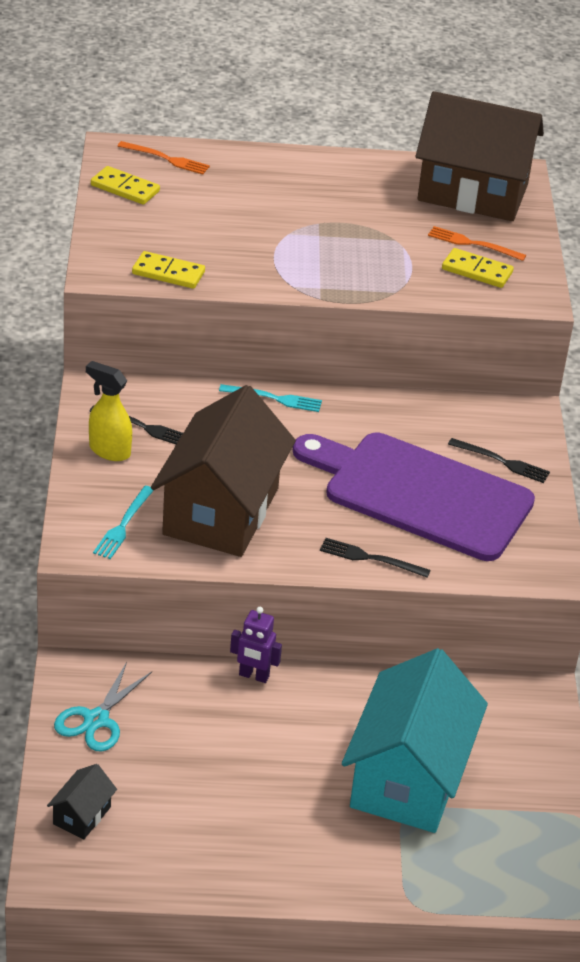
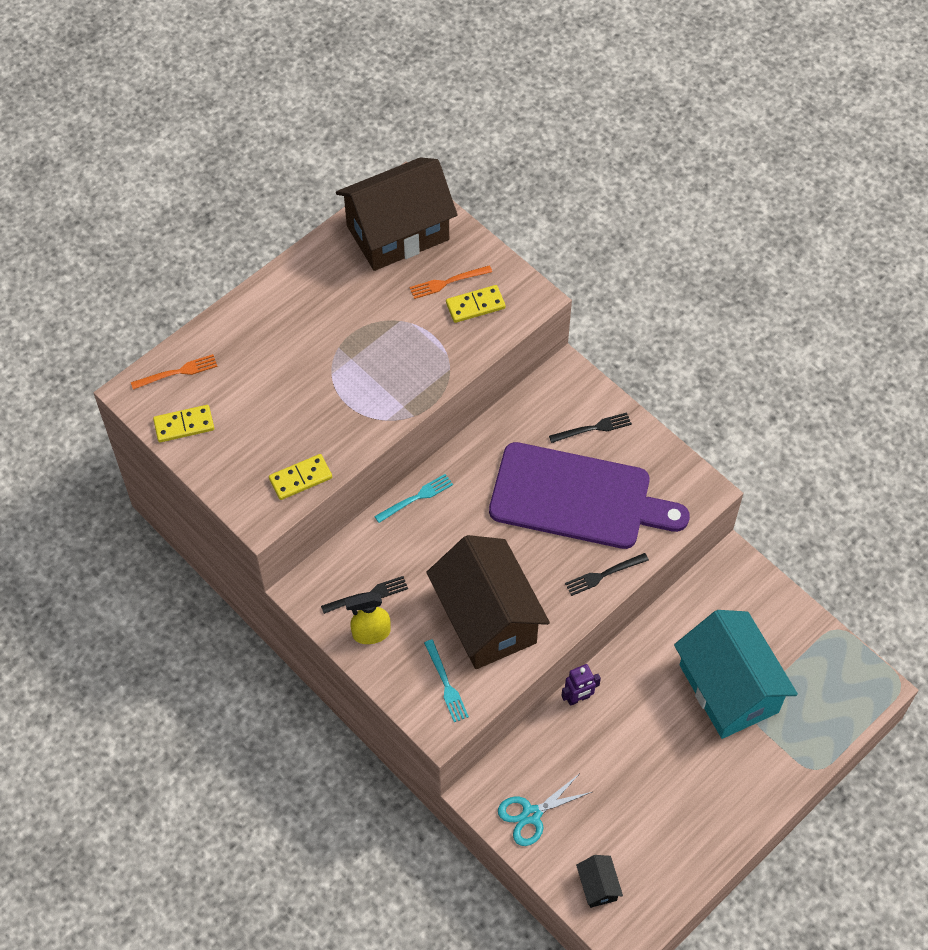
camera: 40 degrees left, 20 degrees up
turquoise scissors [54,662,152,751] -> turquoise scissors turned 75 degrees clockwise [498,774,592,846]
purple cutting board [293,433,535,561] -> purple cutting board turned 150 degrees counterclockwise [489,442,690,549]

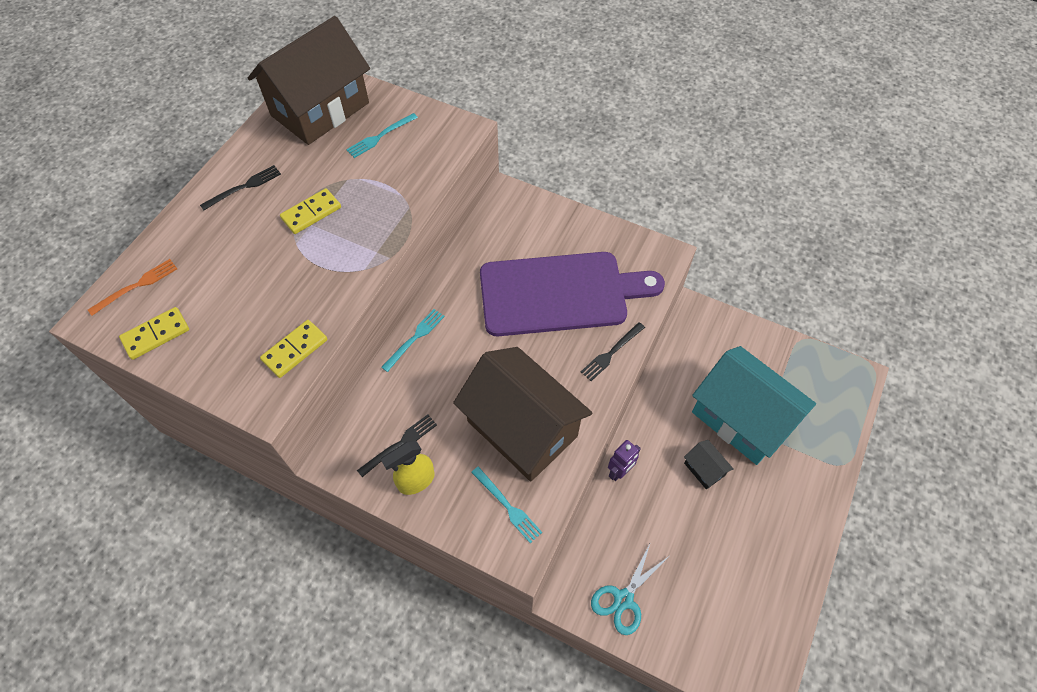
camera: 20 degrees left, 0 degrees up
orange fork [409,265,492,299] -> turquoise fork [346,113,418,158]
yellow domino [446,285,506,323] -> yellow domino moved to [280,188,341,234]
black fork [549,412,632,443] -> black fork moved to [200,165,281,211]
black house [576,855,623,908] -> black house moved to [684,440,734,489]

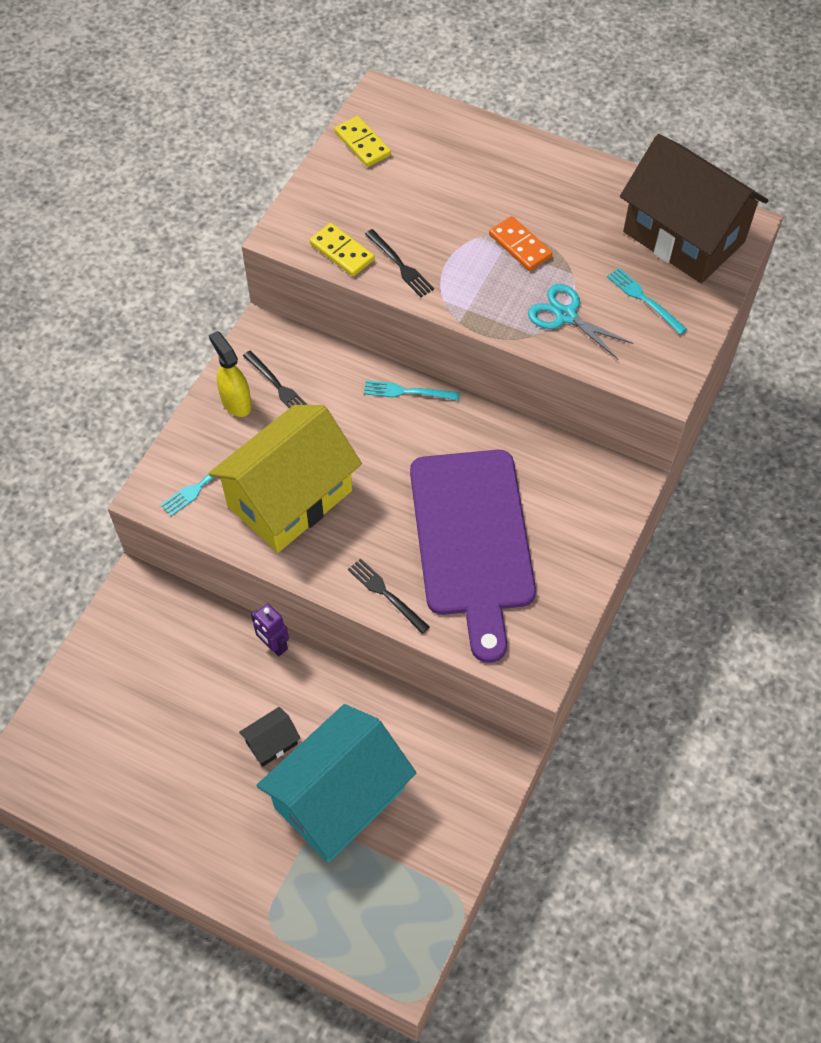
camera: 90 degrees right, 0 degrees up
orange fork [88,259,177,316] -> none
black fork [200,165,281,211] -> black fork moved to [365,229,434,297]
yellow domino [280,188,341,234] -> orange domino [489,216,552,271]
turquoise fork [381,309,445,372] -> turquoise fork turned 150 degrees clockwise [364,380,460,401]
brown house [453,347,593,482] -> yellow house [208,405,362,553]
turquoise scissors [591,542,668,635] -> turquoise scissors moved to [528,284,634,359]

